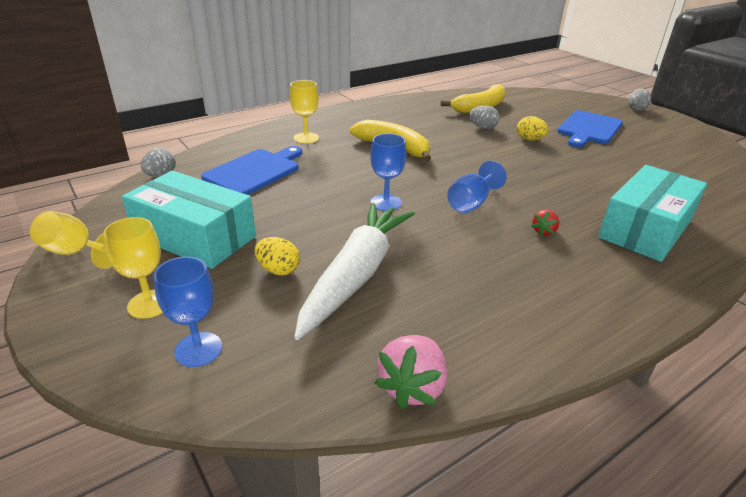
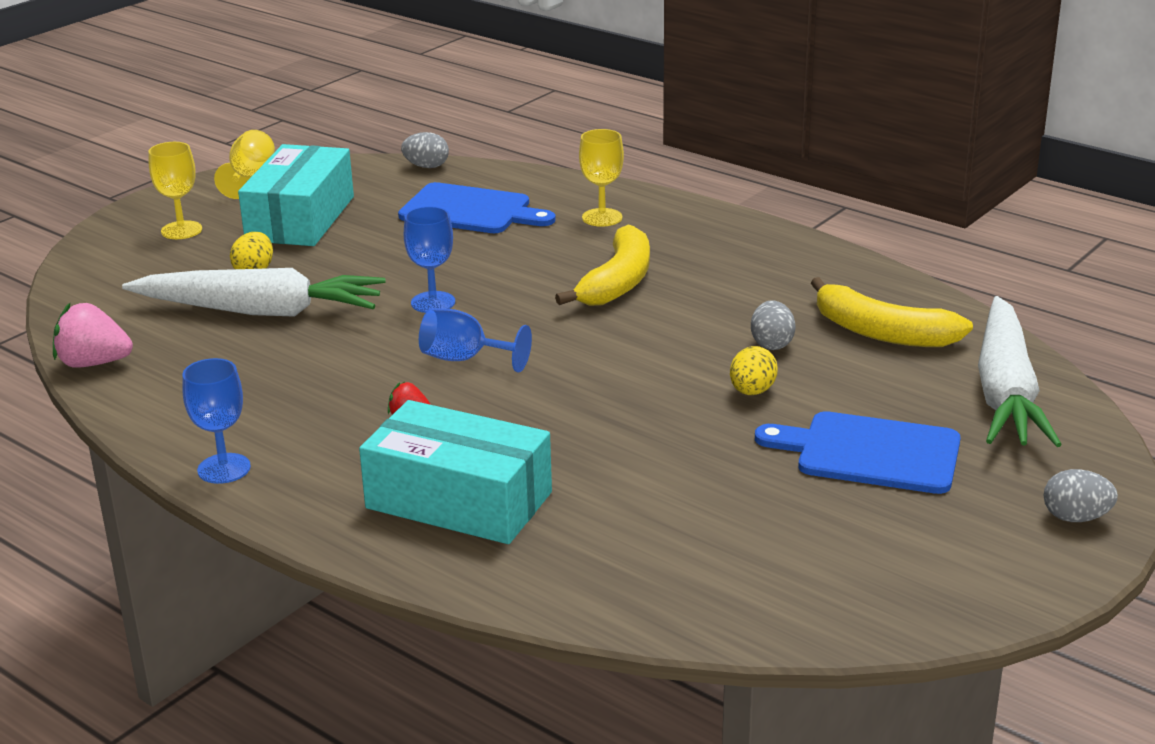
camera: 75 degrees right, 5 degrees down
blue goblet [154,256,222,367] -> blue goblet moved to [182,358,251,484]
none -> white carrot [978,296,1062,447]

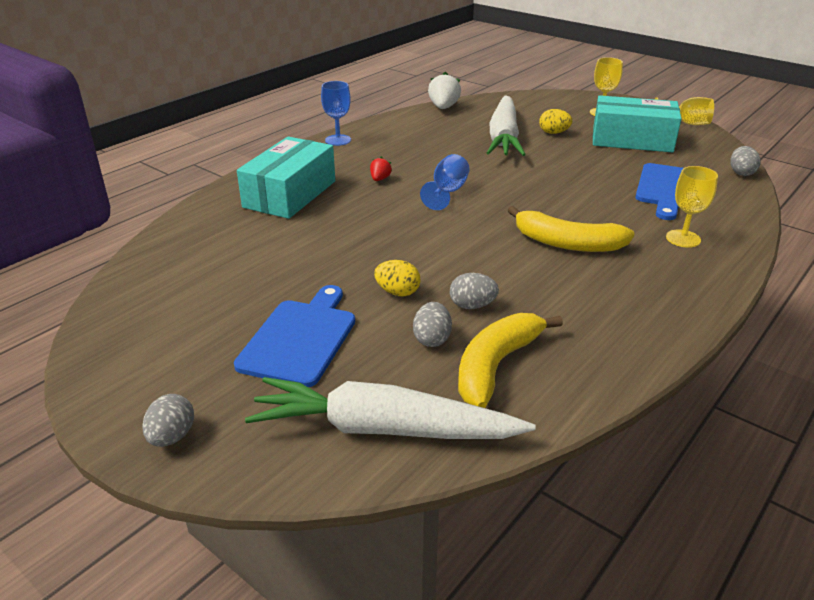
camera: 90 degrees right, 5 degrees up
pink strawberry [53,303,133,368] -> white strawberry [428,72,461,109]
blue goblet [404,206,455,313] -> none
none -> grey egg [413,302,452,347]

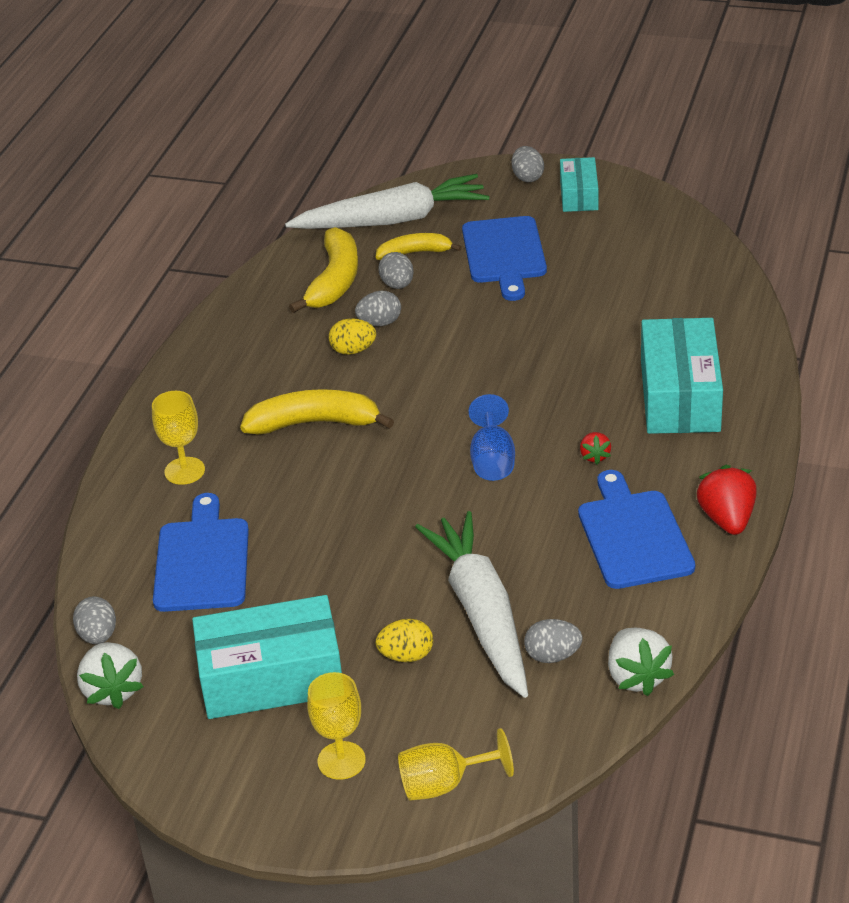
camera: 160 degrees right, 5 degrees up
blue goblet [321,81,351,146] -> red strawberry [696,465,757,535]
yellow egg [374,260,421,296] -> yellow egg moved to [329,318,376,355]
yellow goblet [655,97,714,125] -> yellow goblet moved to [398,728,514,801]
none -> white strawberry [77,642,144,709]
none -> yellow banana [376,233,462,260]
none -> grey egg [524,619,583,663]
none -> turquoise box [560,157,598,212]
none -> blue cutting board [578,470,695,589]

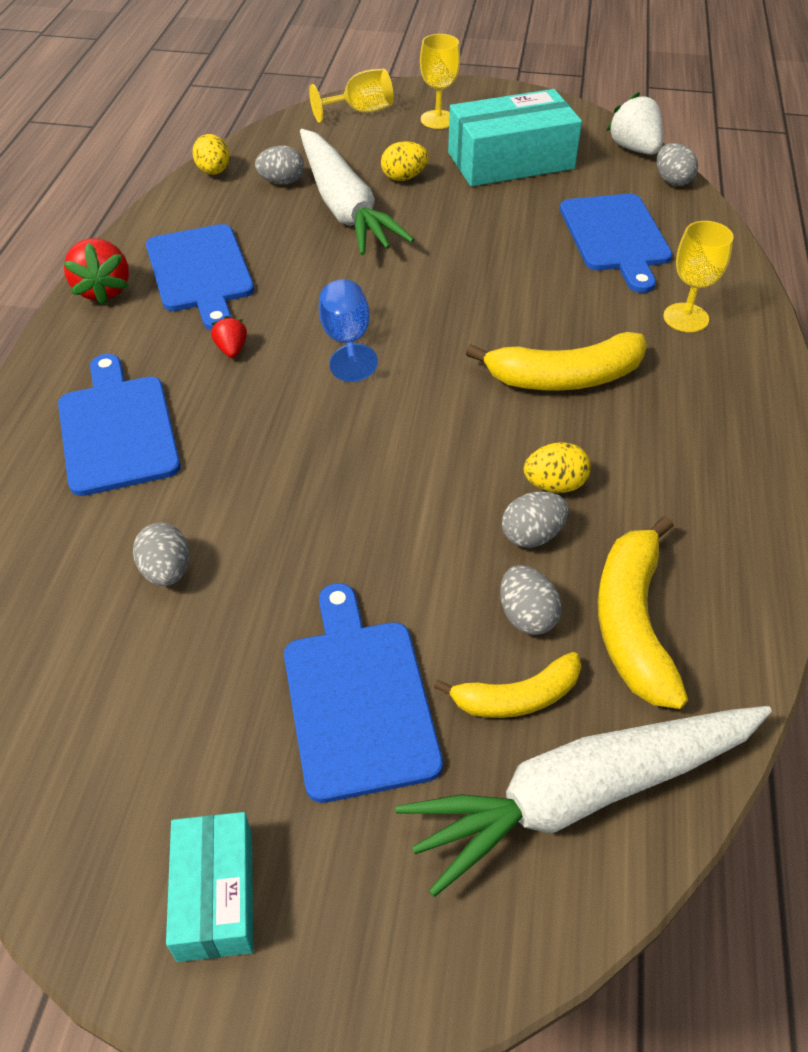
camera: 170 degrees right, 10 degrees up
grey egg [512,146,544,182] -> grey egg moved to [133,522,189,586]
white strawberry [608,628,674,696] -> yellow egg [192,134,230,175]
turquoise box [641,318,723,434] -> blue cutting board [58,354,181,496]

